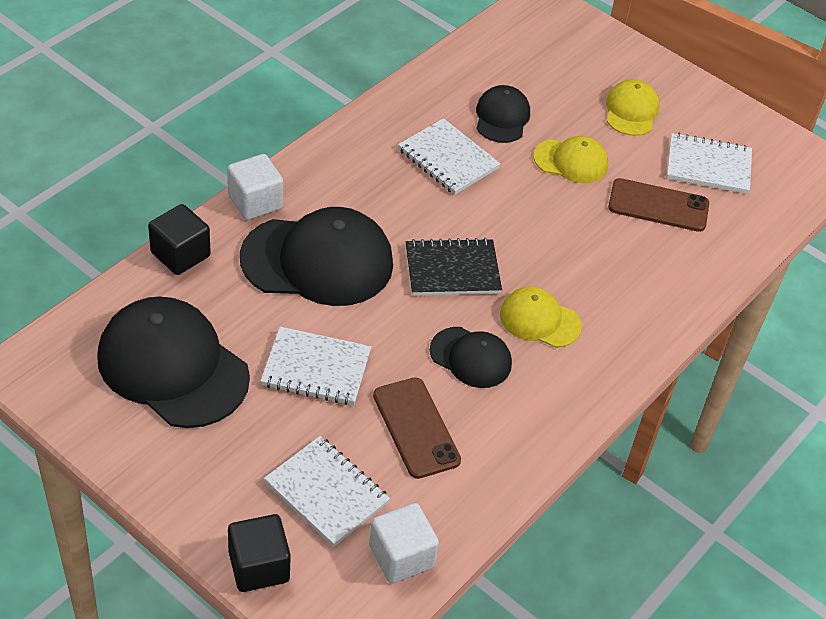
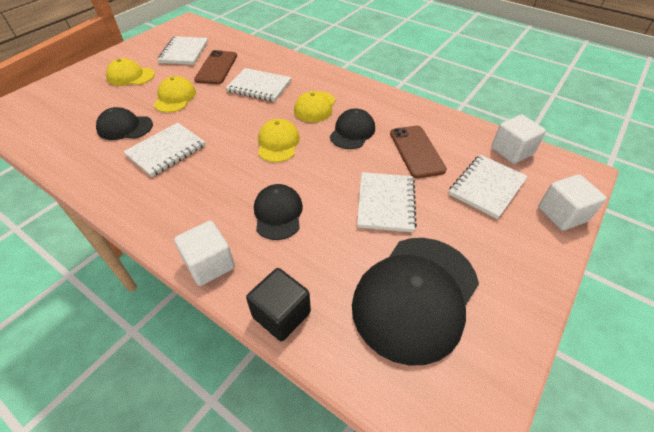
camera: 90 degrees left, 0 degrees up
black cube [228,514,291,592] -> white cube [538,174,607,231]
black cap [240,207,393,306] -> black cap [254,184,303,240], size x0.53
brown phone [373,377,461,479] -> brown phone turned 75 degrees counterclockwise [390,126,447,179]
black notebook [406,238,502,296] -> yellow cap [258,119,300,162]
none -> white notebook [226,68,292,102]

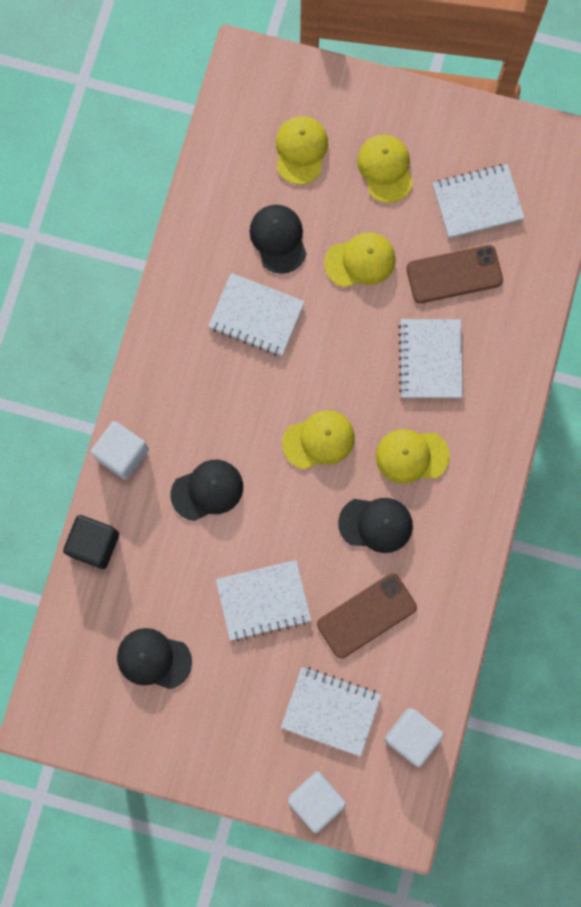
camera: 70 degrees right, 30 degrees up
black cap [352,238,479,366] -> black cap [117,628,192,689], size x0.53
none -> yellow cap [276,116,328,185]

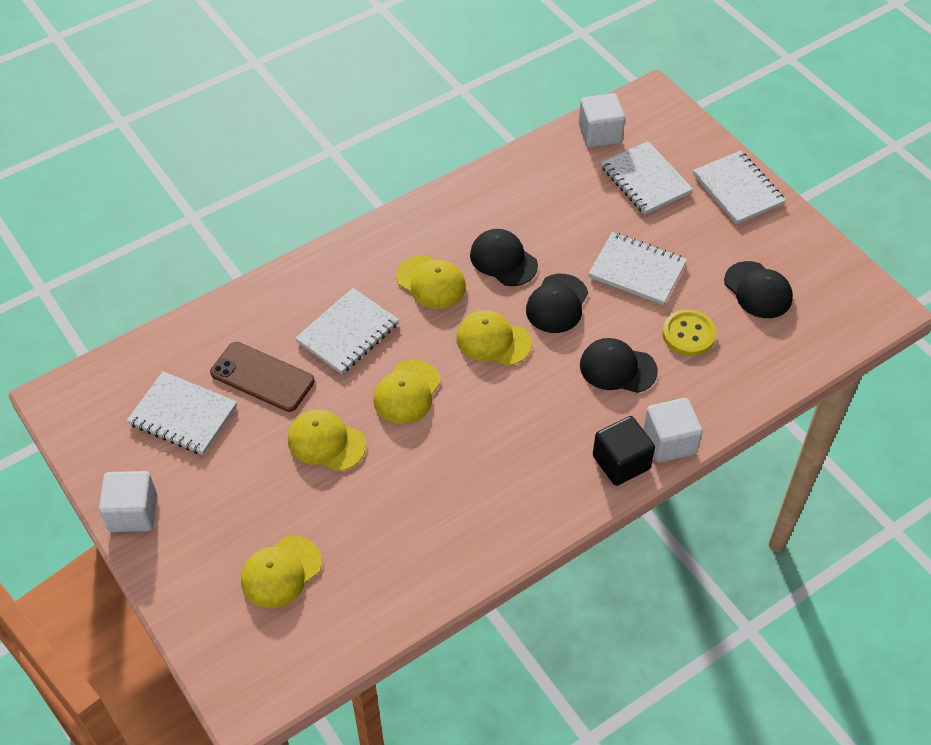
camera: 140 degrees left, 25 degrees down
black cube [63,515,119,569] -> black cube moved to [593,416,655,486]
white notebook [208,273,305,356] -> white notebook moved to [693,151,786,224]
black cap [249,205,306,274] -> black cap moved to [526,274,588,333]
white cube [288,771,346,833] -> white cube moved to [99,471,157,532]
brown phone [317,573,417,659] -> none
yellow cap [357,135,413,203] -> yellow cap moved to [373,359,441,424]
none -> yellow button [662,309,716,356]

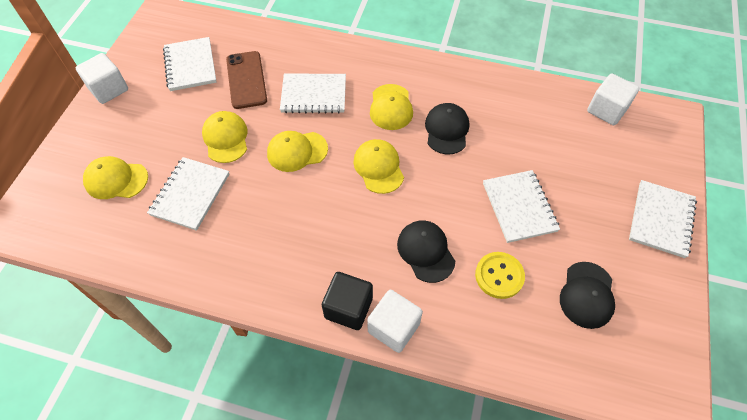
camera: 50 degrees right, 5 degrees up
black cap [526,274,588,333] -> none
white notebook [601,141,693,215] -> white notebook moved to [147,157,229,231]

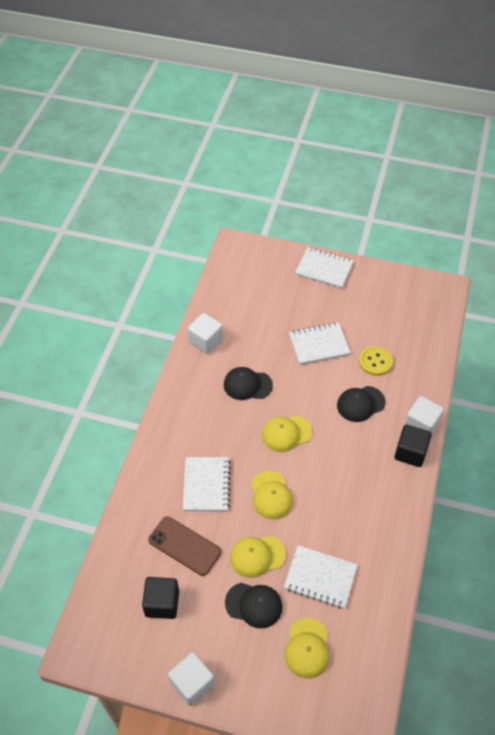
camera: 90 degrees left, 5 degrees down
white notebook [163,37,217,91] -> black cube [142,577,179,619]
brown phone [226,51,267,109] -> brown phone turned 45 degrees clockwise [148,516,222,576]
yellow cap [370,84,413,130] -> none
black cap [560,262,615,329] -> black cap moved to [225,583,283,629]
white cube [587,74,639,125] -> white cube moved to [188,313,223,354]

